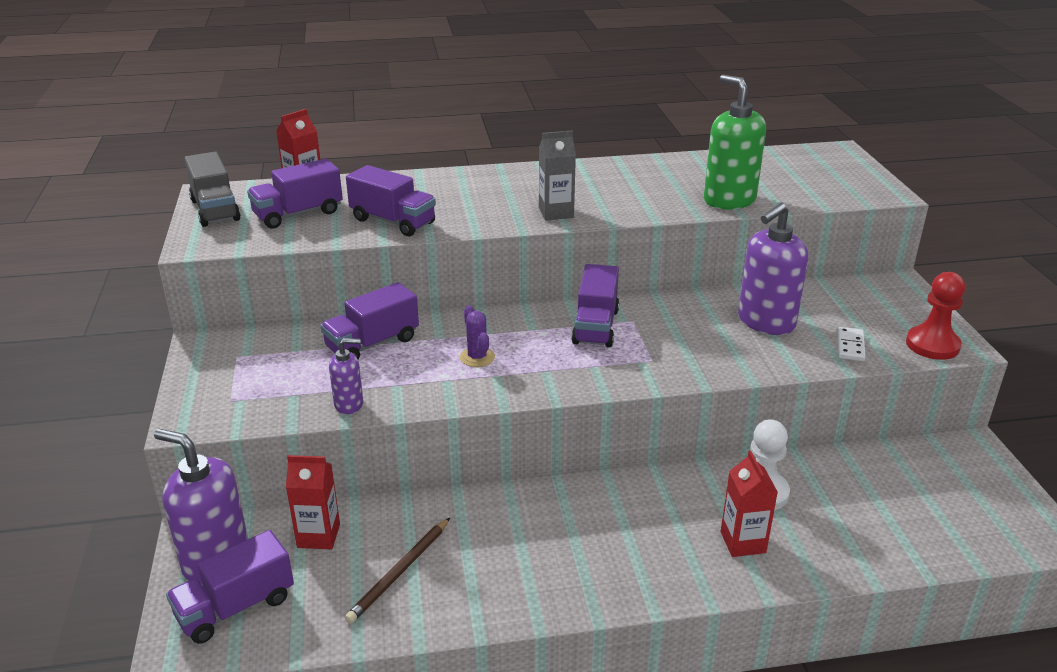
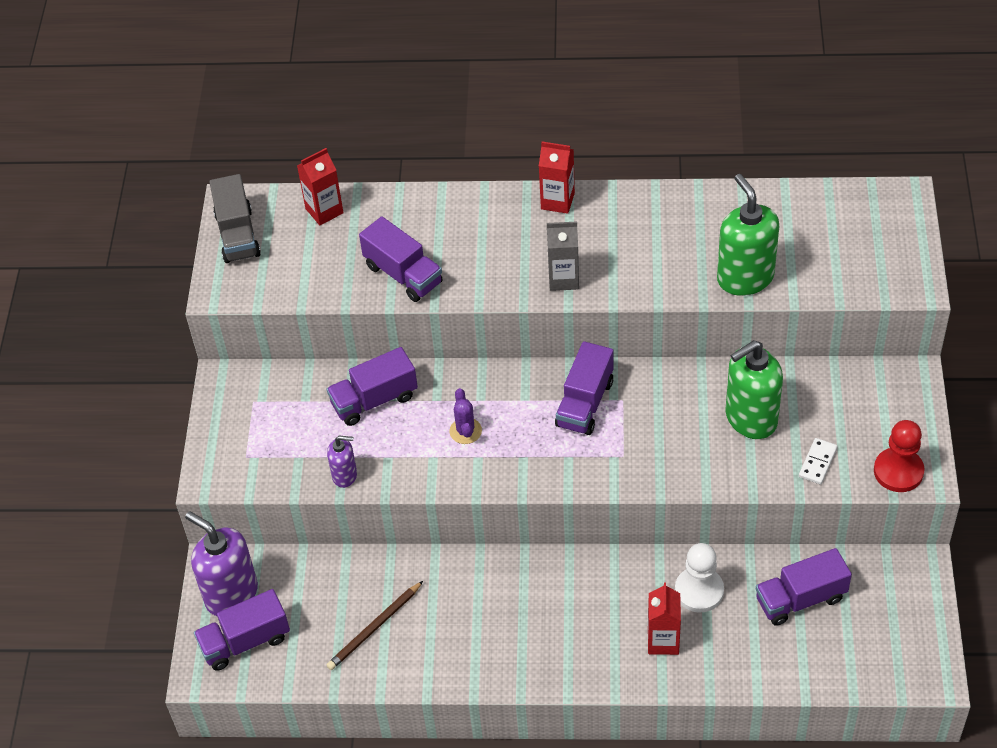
camera: 15 degrees right, 20 degrees up
purple truck [247,159,343,229] -> purple truck moved to [756,548,852,626]
red carton [286,455,340,549] -> red carton moved to [539,142,575,214]
purple soap dispenser [738,203,808,335] -> green soap dispenser [725,340,783,439]

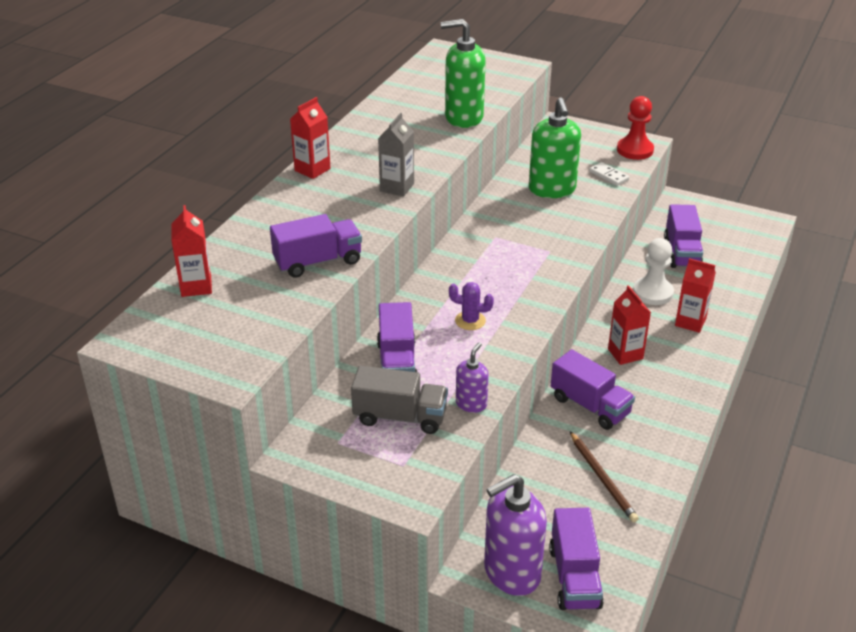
camera: 70 degrees left, 15 degrees down
grey truck [209,174,261,263] -> grey truck moved to [351,366,448,434]
purple truck [555,341,614,435] -> purple truck moved to [551,349,635,430]
none -> red carton [608,285,651,365]

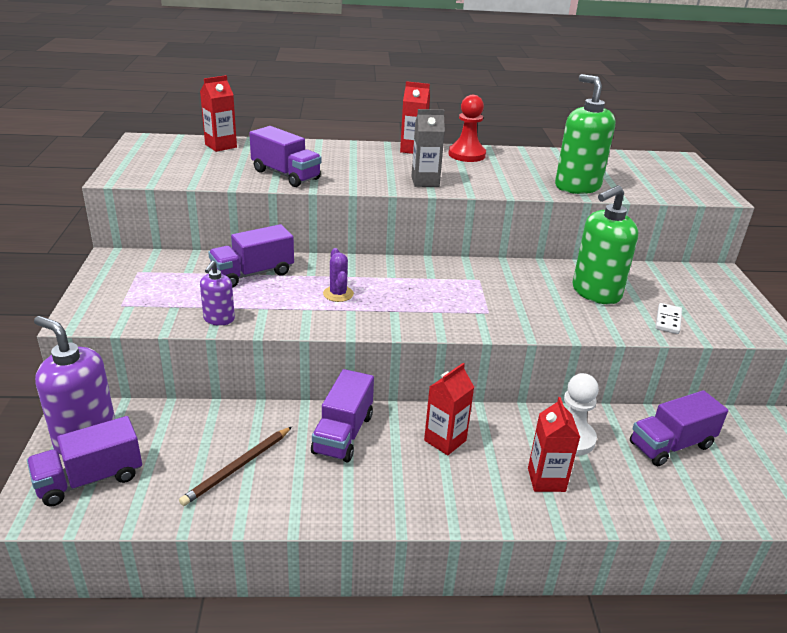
camera: 60 degrees right, 5 degrees down
grey truck [351,366,448,434] -> none
purple soap dispenser [456,342,489,413] -> purple soap dispenser turned 105 degrees clockwise [200,261,235,326]
red pawn [617,96,654,160] -> red pawn moved to [448,95,486,162]

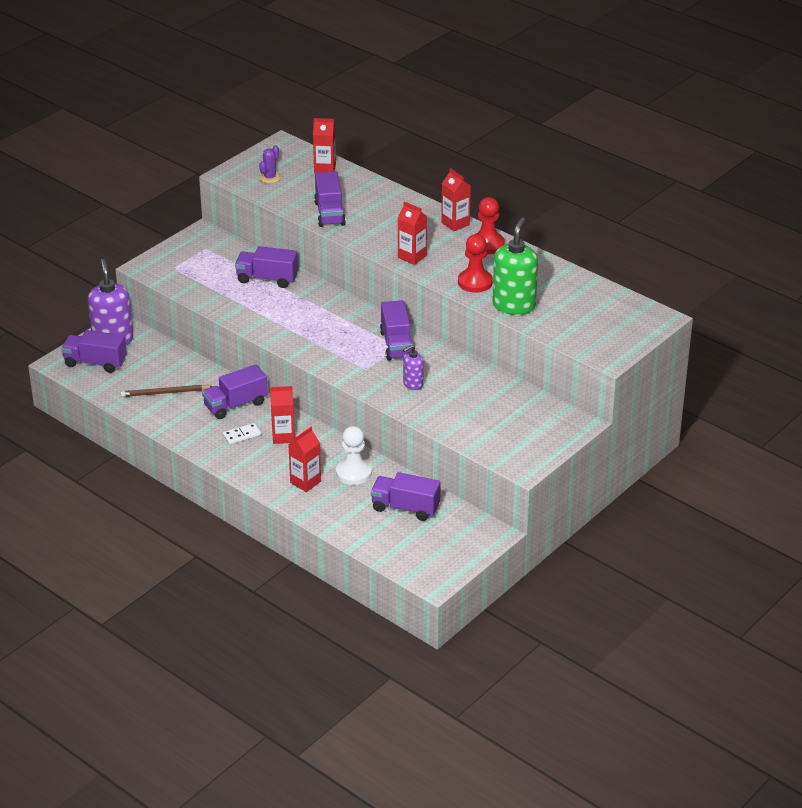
camera: 45 degrees right, 5 degrees up
purple soap dispenser [200,261,235,326] -> purple soap dispenser moved to [403,345,424,390]
purple cactus [323,248,354,302] -> purple cactus moved to [259,145,281,183]
grey carton [411,109,445,187] -> red carton [398,201,427,265]
green soap dispenser [572,185,638,305] -> none
white domino [655,303,682,334] -> white domino moved to [223,423,261,445]
none -> purple truck [380,300,413,361]
none -> red pawn [458,234,493,293]

